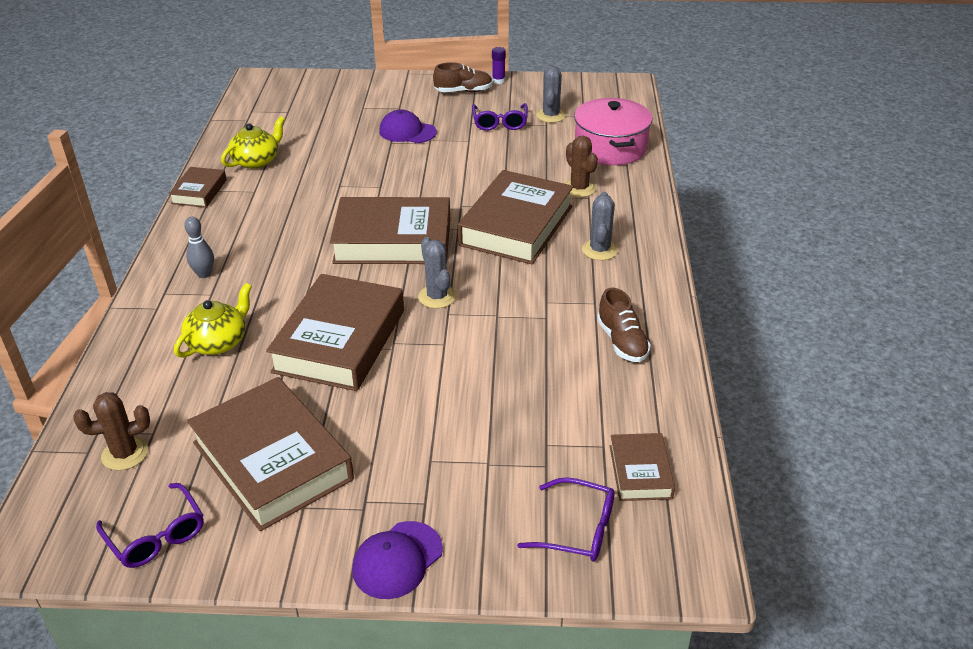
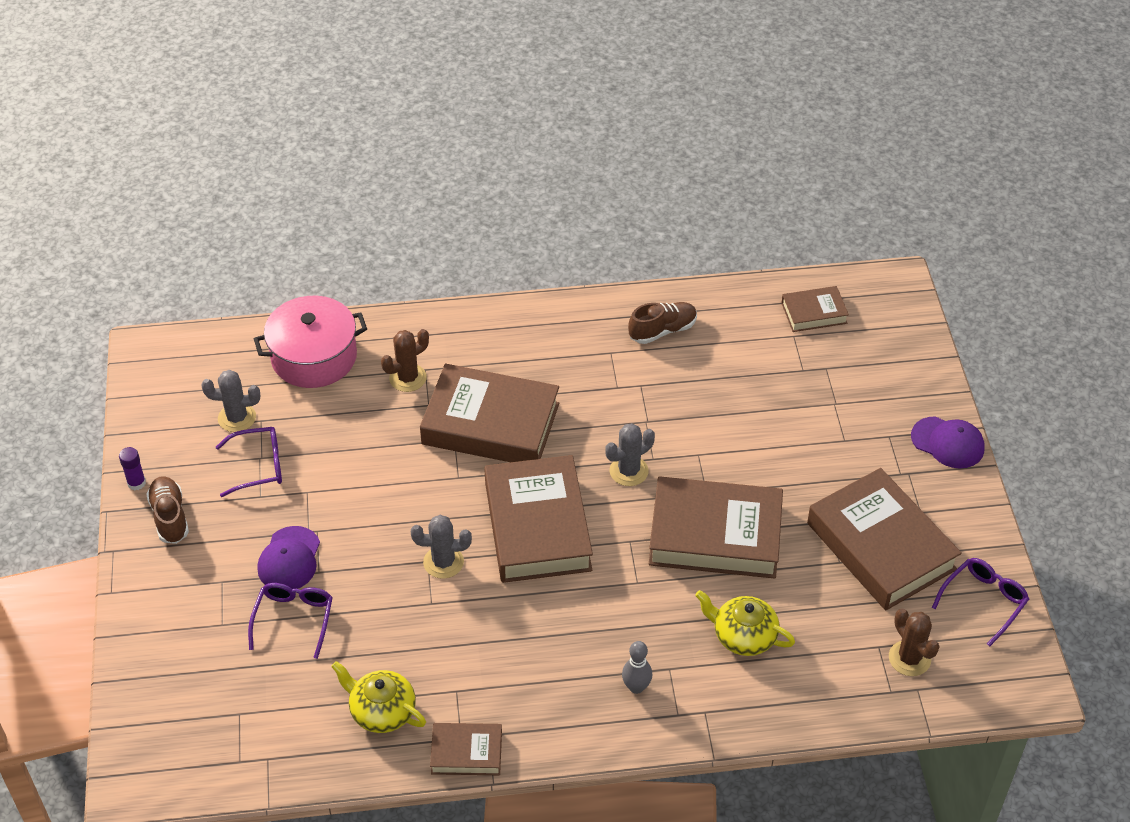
camera: 100 degrees left, 10 degrees up
brown book [187,377,354,531] -> brown book turned 75 degrees counterclockwise [807,468,962,610]
purple glasses [517,477,615,562] -> purple glasses moved to [248,583,333,659]
grey cactus [582,192,618,260] -> grey cactus moved to [411,515,472,579]

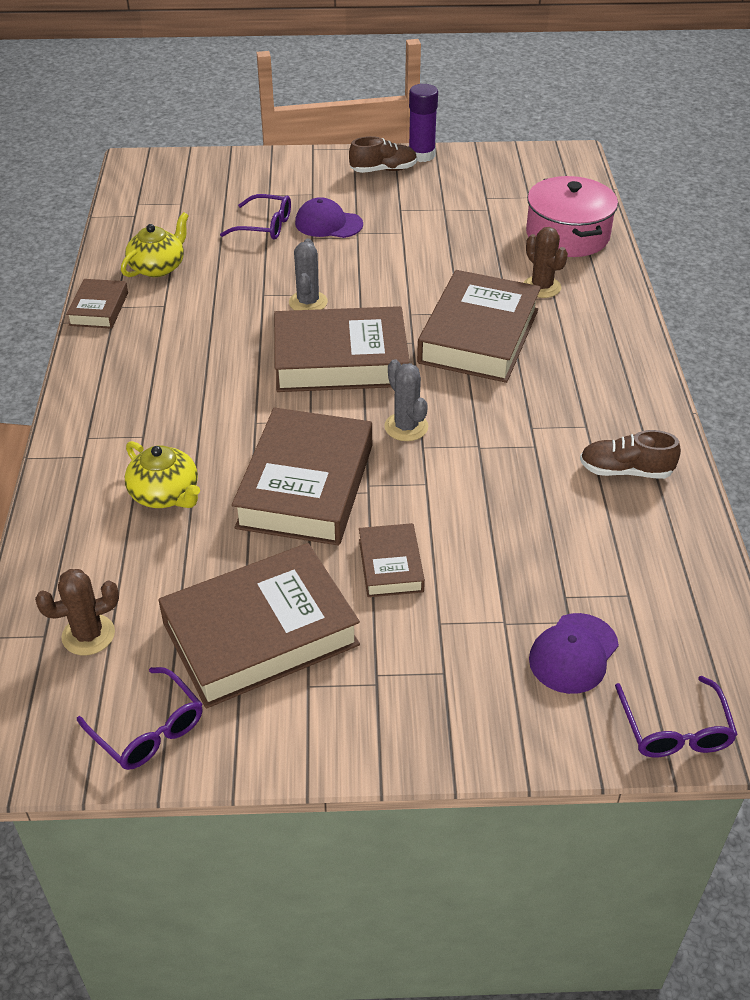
camera: 95 degrees right, 5 degrees down
purple glue stick [119,447,146,490] -> purple glue stick [409,84,438,162], size x1.76
grey cactus [201,370,260,432] -> none
purple glasses [216,427,282,497] -> purple glasses moved to [615,676,738,757]
grey bowling pin [622,641,652,694] -> none
brown shoe [628,302,697,344] -> brown shoe turned 120 degrees clockwise [580,430,681,479]
yellow teapot [695,590,795,656] -> yellow teapot turned 105 degrees clockwise [124,441,200,508]
brown book [781,286,849,332] -> brown book moved to [359,523,425,597]
purple cap [911,416,985,469] -> purple cap moved to [529,613,619,694]

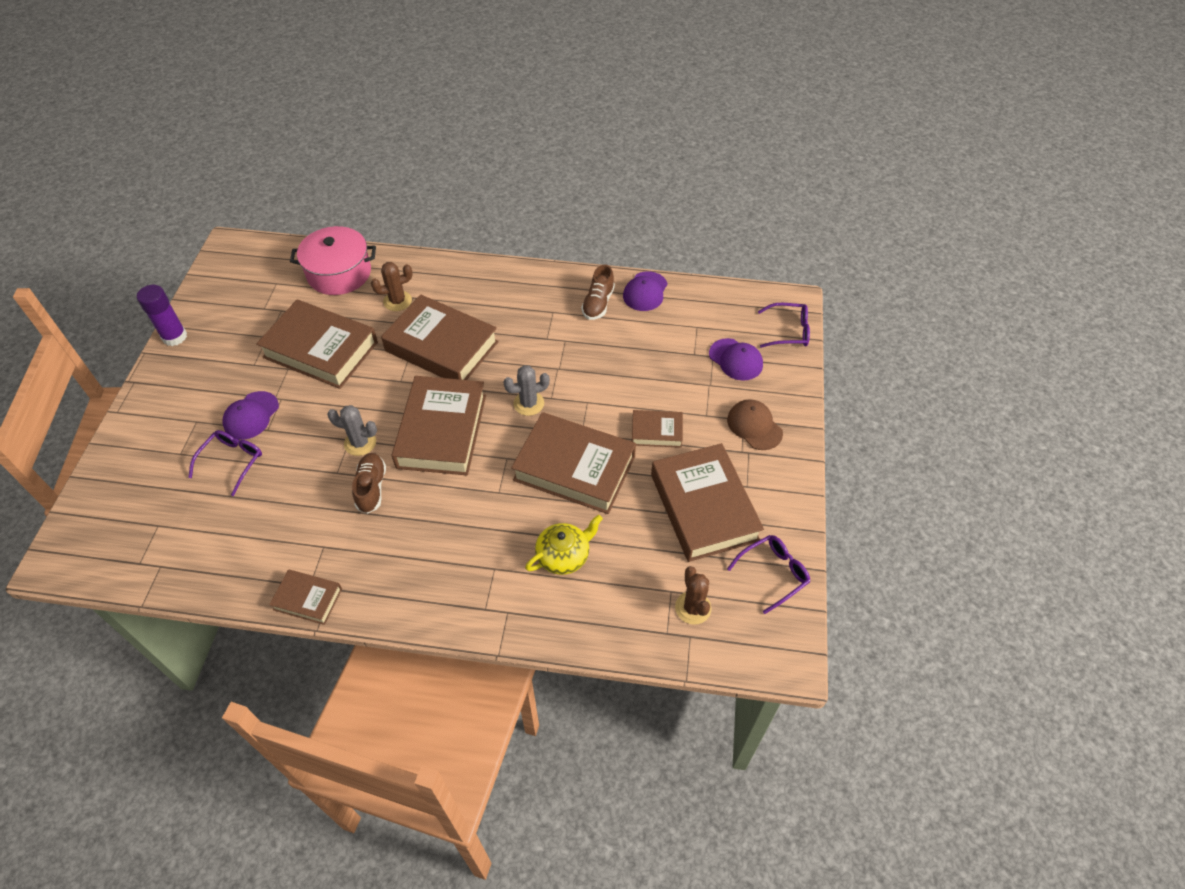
camera: 80 degrees left, 10 degrees up
yellow teapot [121,212,189,277] -> none
brown shoe [349,136,417,173] -> brown shoe moved to [352,453,386,514]
none -> brown book [256,300,378,389]
none -> purple cap [623,271,668,311]
none -> brown cap [727,399,783,450]

